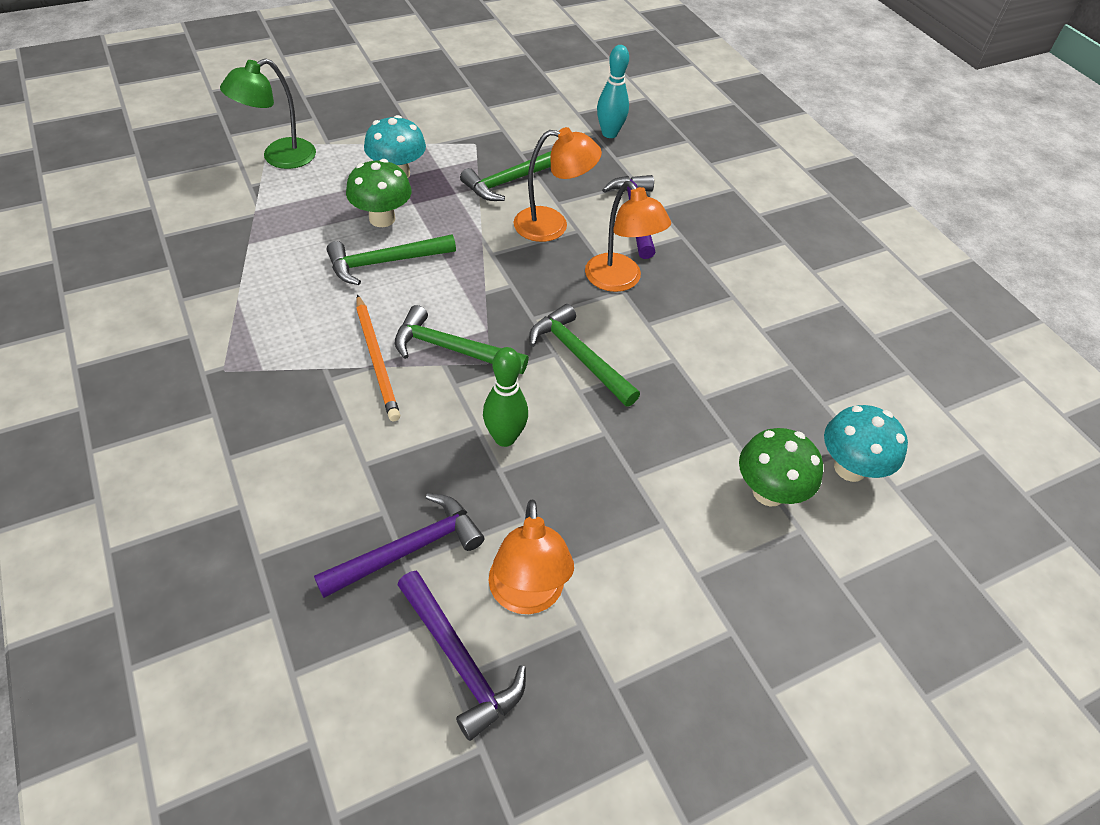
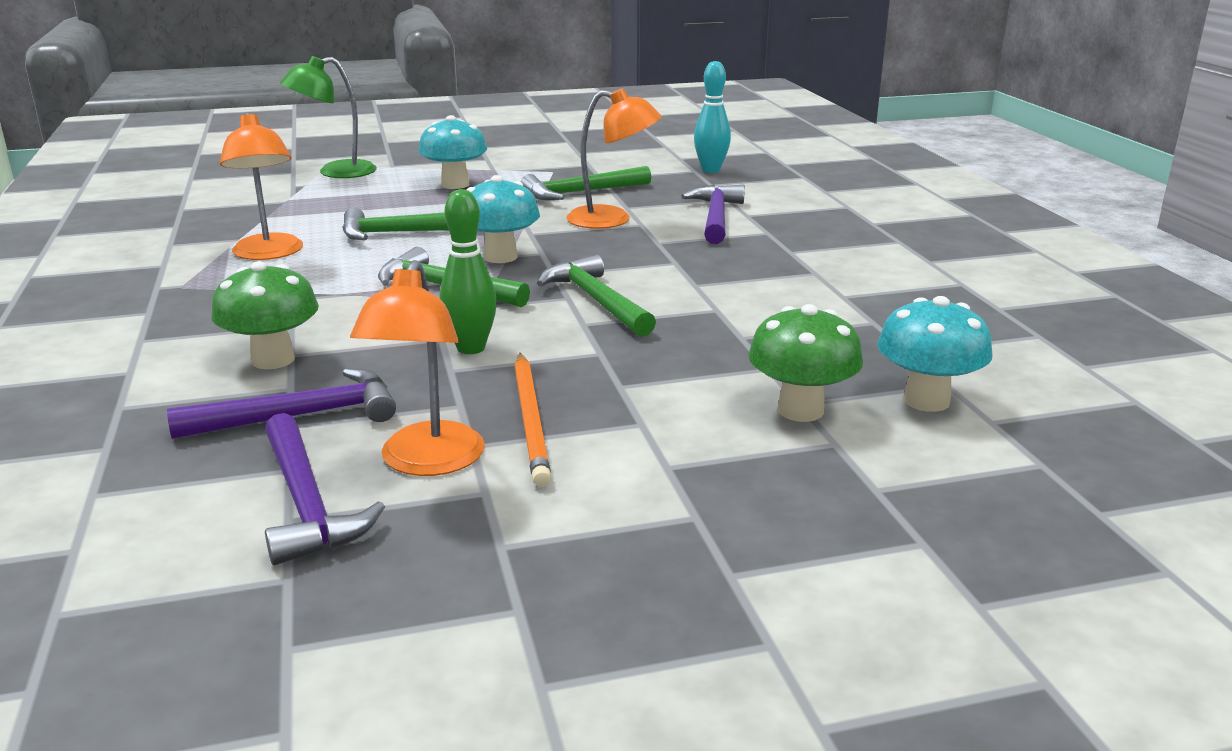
camera: 15 degrees right, 25 degrees down
green mushroom [346,159,412,227] -> green mushroom moved to [211,261,319,369]
orange pencil [356,294,400,421] -> orange pencil moved to [514,353,551,487]
orange lamp [585,181,671,292] -> orange lamp moved to [220,112,303,260]
none -> turquoise mushroom [467,175,540,263]

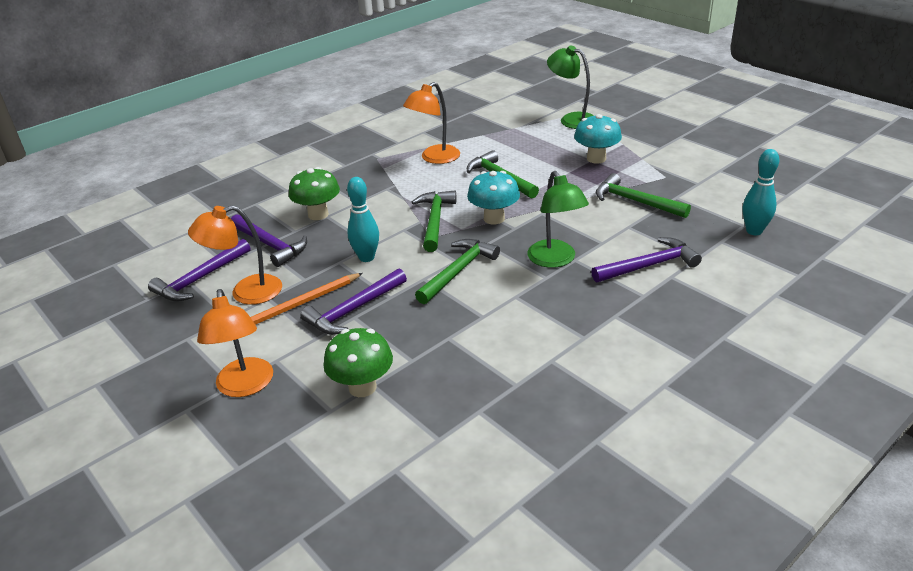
camera: 65 degrees right, 10 degrees up
green bowling pin [439,189,497,354] -> turquoise bowling pin [347,177,379,262]
orange lamp [566,88,662,229] -> orange lamp moved to [197,289,273,397]
turquoise mushroom [877,296,992,412] -> none
none -> purple hammer [300,269,407,335]
none -> green lamp [527,171,589,268]

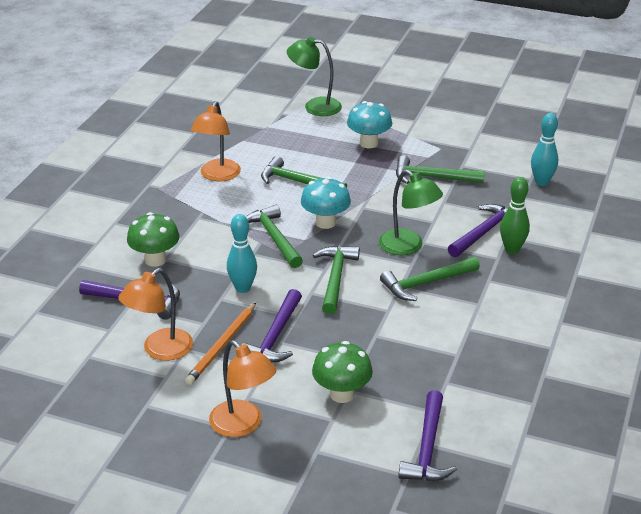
camera: 30 degrees left, 0 degrees up
purple hammer [148,239,250,302] -> purple hammer moved to [398,390,457,481]
none -> green hammer [380,257,480,301]
none -> green bowling pin [500,177,530,254]

